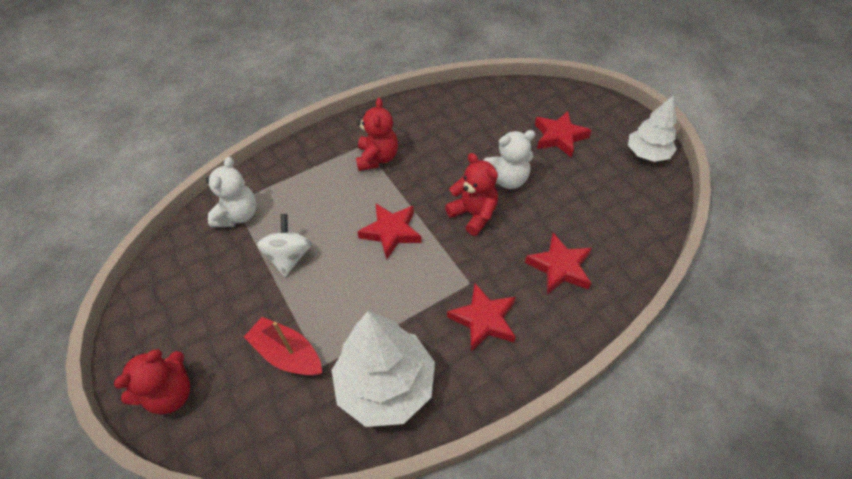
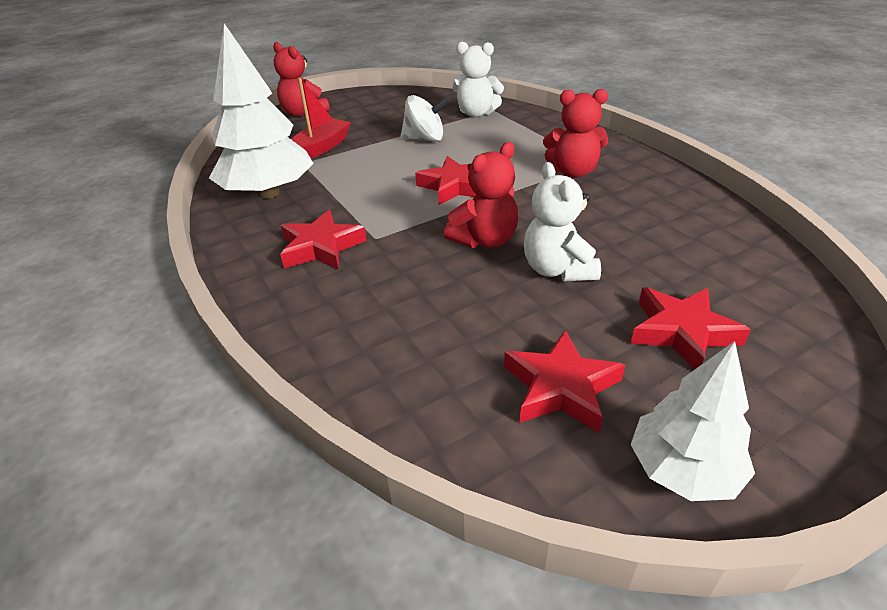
camera: 90 degrees right, 15 degrees down
red star [525,233,592,294] -> red star moved to [504,330,625,433]

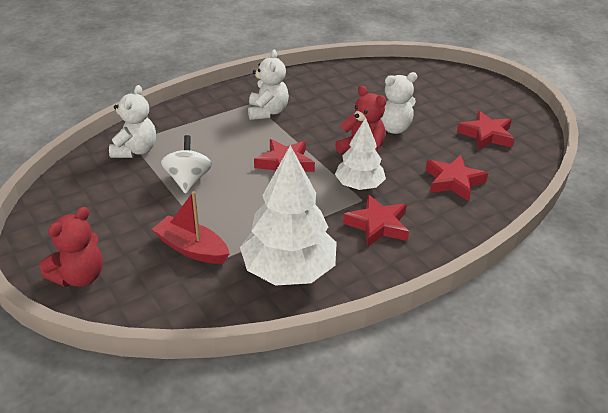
camera: 95 degrees left, 0 degrees up
red teddy bear [543,89,608,178] -> white teddy bear [248,50,289,120]
red star [630,288,751,370] -> red star moved to [425,155,488,201]
white tree [631,341,755,501] -> white tree moved to [335,118,386,190]

